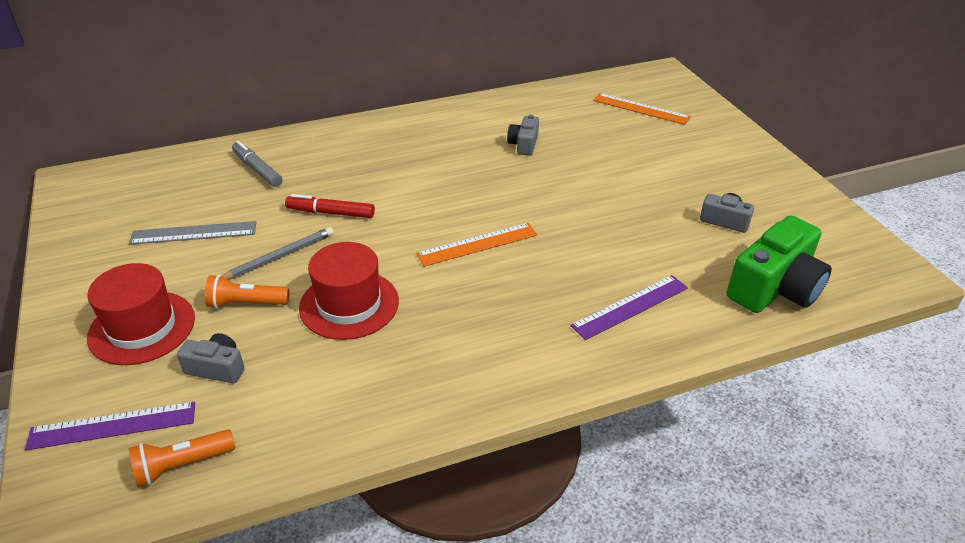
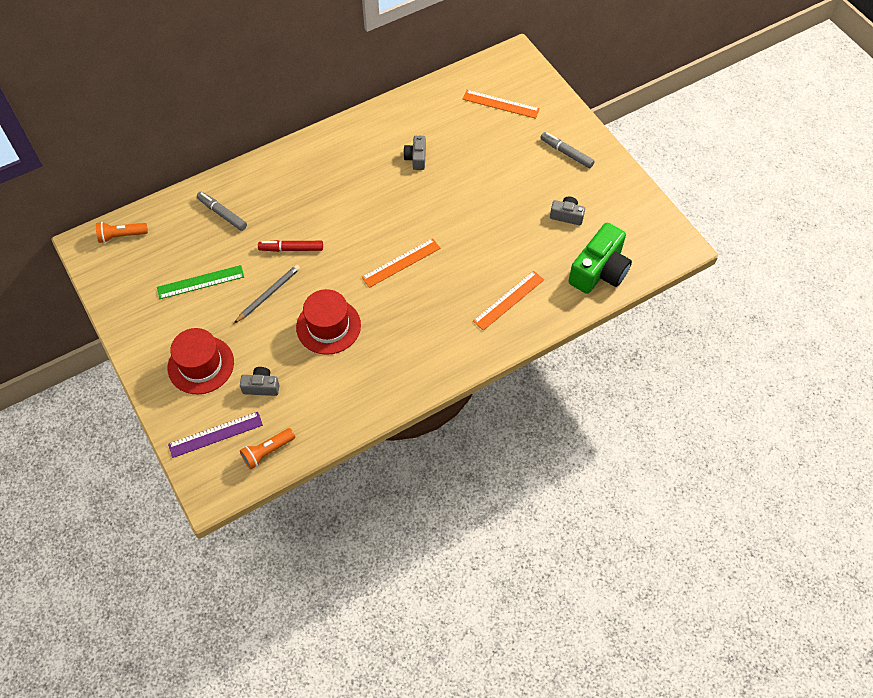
camera: 10 degrees left, 20 degrees up
grey ruler [129,221,257,245] -> green ruler [157,265,244,299]
orange flashlight [205,274,289,309] -> orange flashlight moved to [96,222,148,243]
purple ruler [570,275,688,340] -> orange ruler [473,271,544,331]
none -> grey marker [540,132,595,168]

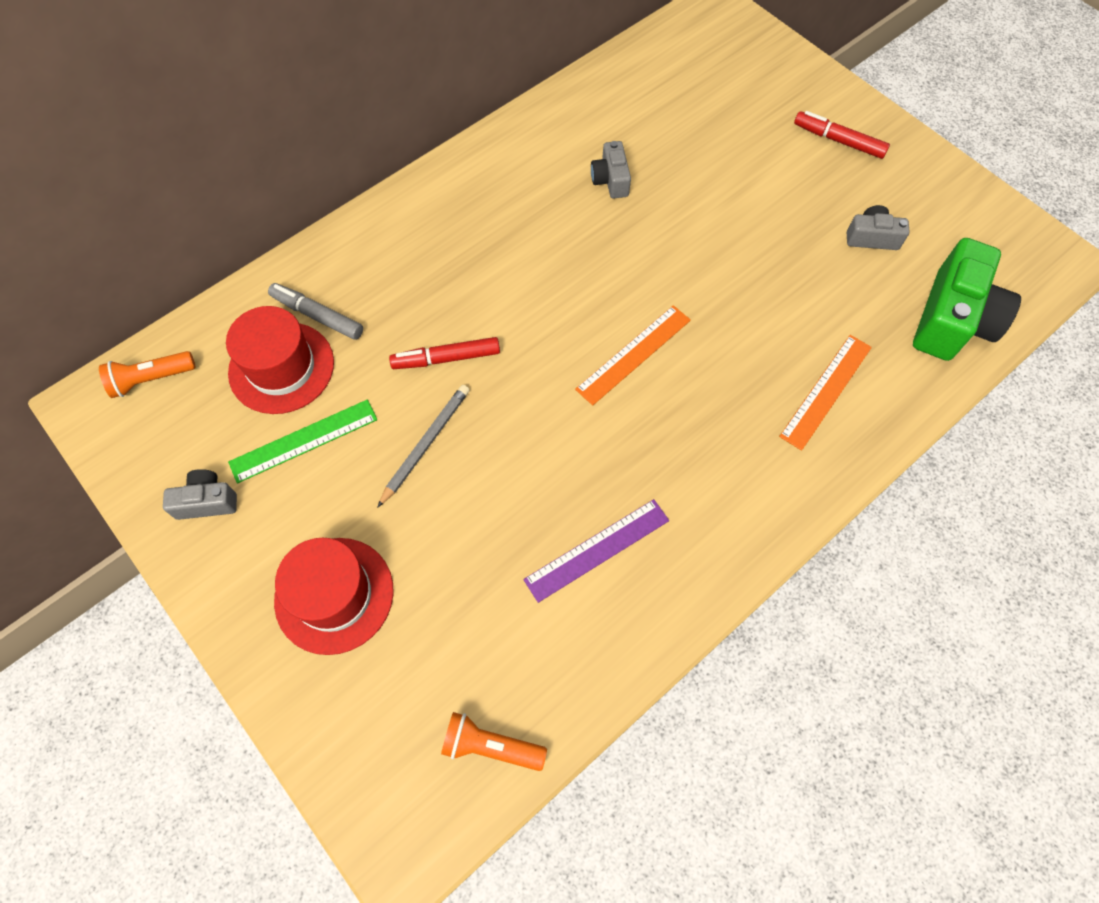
camera: 10 degrees left, 5 degrees up
purple ruler [168,412,263,458] -> purple ruler moved to [523,499,669,603]
grey camera [240,367,280,396] -> grey camera moved to [163,469,237,520]
orange flashlight [240,428,295,469] -> orange flashlight turned 60 degrees clockwise [441,712,547,771]
red hat [296,289,361,355] -> red hat moved to [226,306,334,414]
orange ruler [463,90,540,119] -> none
grey marker [540,132,595,168] -> red marker [794,111,890,159]

